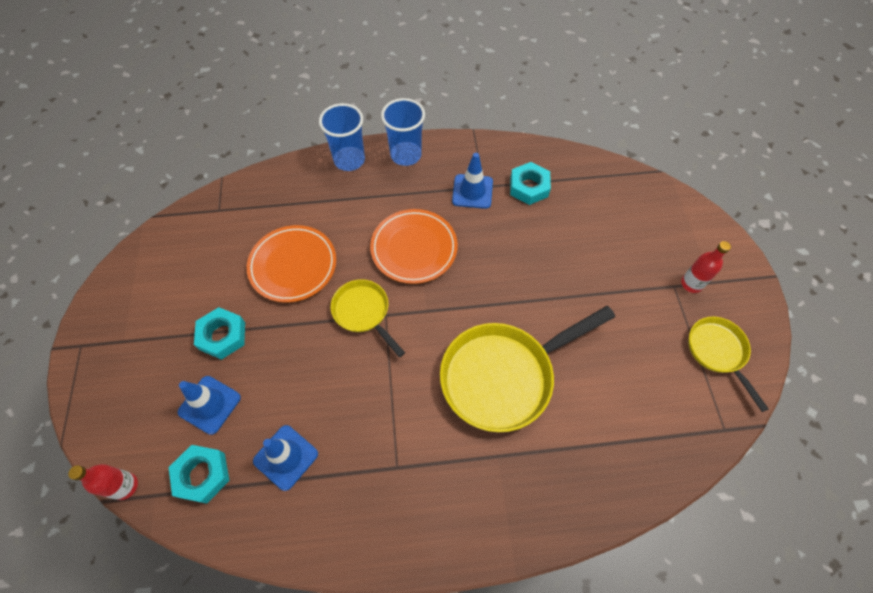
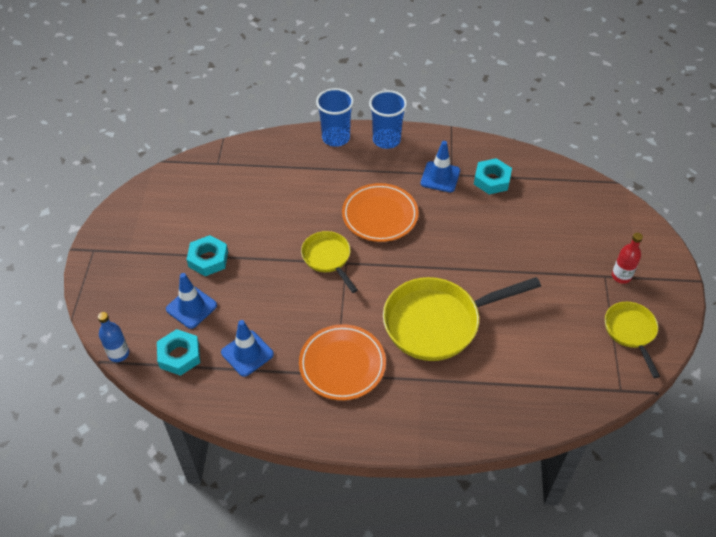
camera: 10 degrees right, 10 degrees down
red bottle [68,464,138,500] -> blue bottle [98,312,129,362]
orange plate [247,225,336,302] -> orange plate moved to [299,324,386,400]

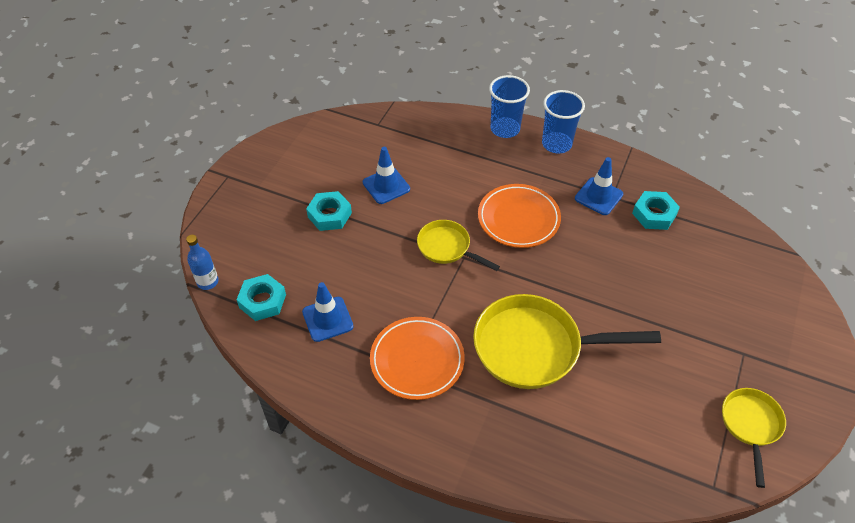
camera: 20 degrees right, 0 degrees up
blue traffic cone [166,273,217,329] -> blue traffic cone moved to [363,147,410,204]
yellow pan [301,231,358,293] -> yellow pan turned 45 degrees counterclockwise [417,220,500,271]
red bottle [612,233,643,284] -> none

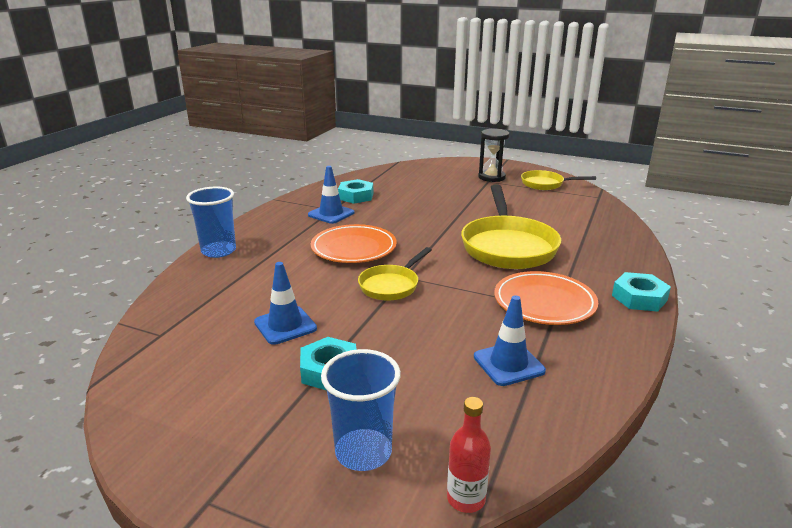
camera: 90 degrees left, 25 degrees down
blue bottle [186,235,219,290] -> red bottle [447,397,491,513]
turquoise nut [237,274,286,321] -> turquoise nut moved to [612,272,671,312]
blue cup [542,90,585,153] -> blue cup moved to [321,349,401,471]
none -> black hourglass [478,129,509,182]

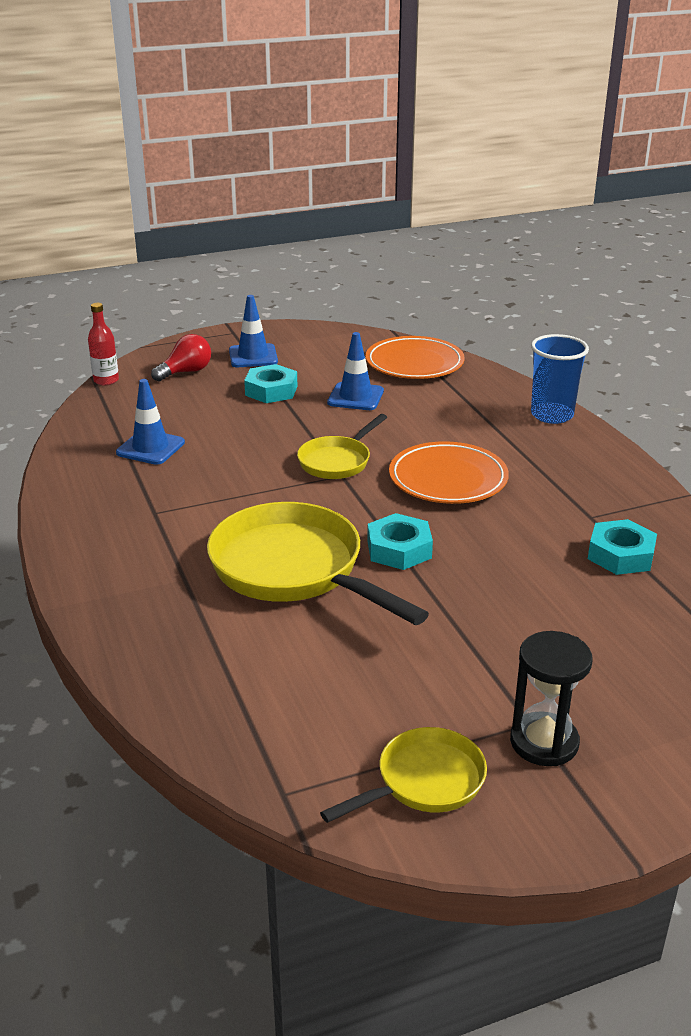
camera: 135 degrees right, 5 degrees up
blue traffic cone [308,166,355,224] -> blue traffic cone moved to [229,295,278,367]
blue cup [321,349,401,471] -> red light bulb [151,334,211,382]
yellow pan [358,247,432,301] -> yellow pan turned 135 degrees counterclockwise [297,414,387,479]
orange plate [494,271,598,325] -> orange plate moved to [366,336,465,379]
turquoise nut [612,272,671,312] -> turquoise nut moved to [367,513,433,570]

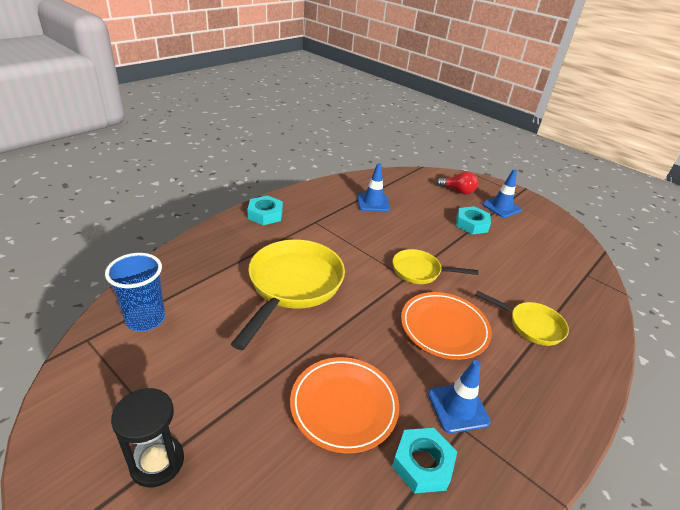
camera: 60 degrees right, 5 degrees up
red bottle [88,303,119,385] -> none
yellow pan [320,727,487,823] -> yellow pan moved to [475,291,569,346]
blue traffic cone [327,332,384,410] -> blue traffic cone moved to [428,360,491,433]
orange plate [366,336,465,379] -> orange plate moved to [290,357,399,453]
turquoise nut [367,513,433,570] -> turquoise nut moved to [247,195,283,225]
blue cup [531,334,589,424] -> blue cup moved to [105,253,165,332]

